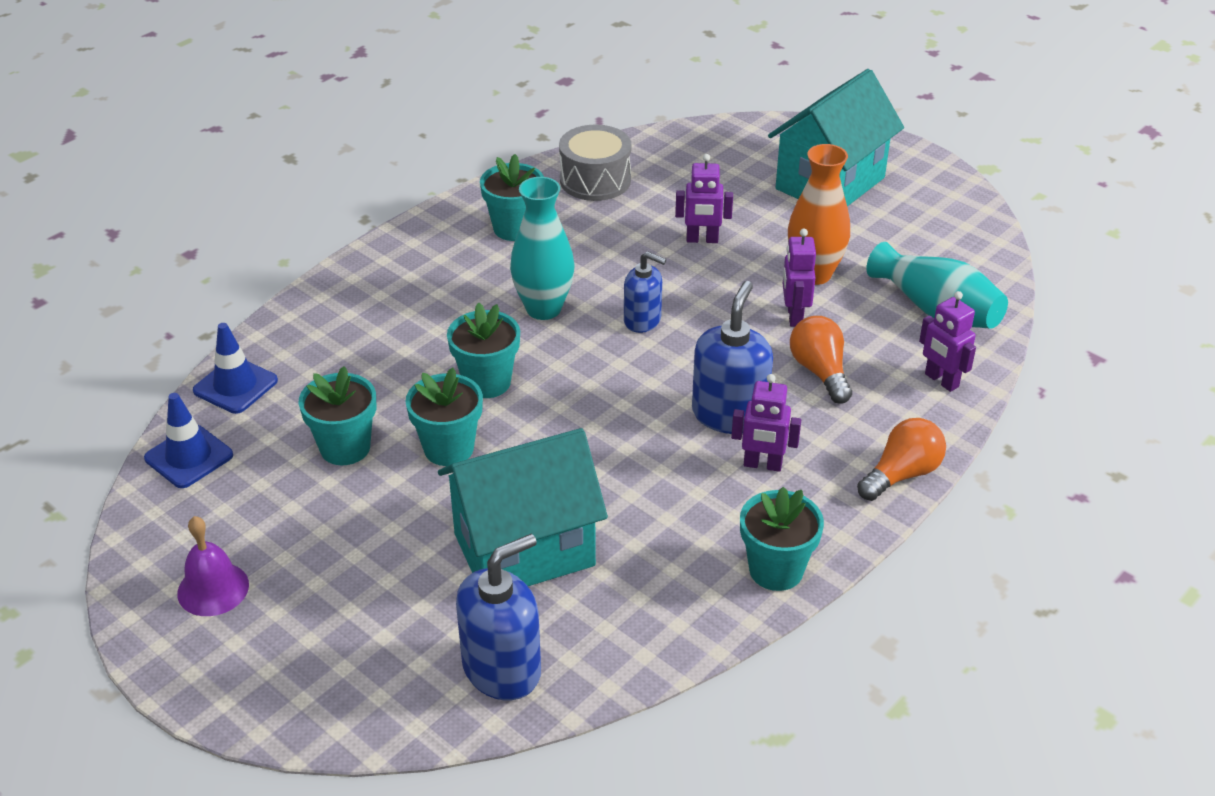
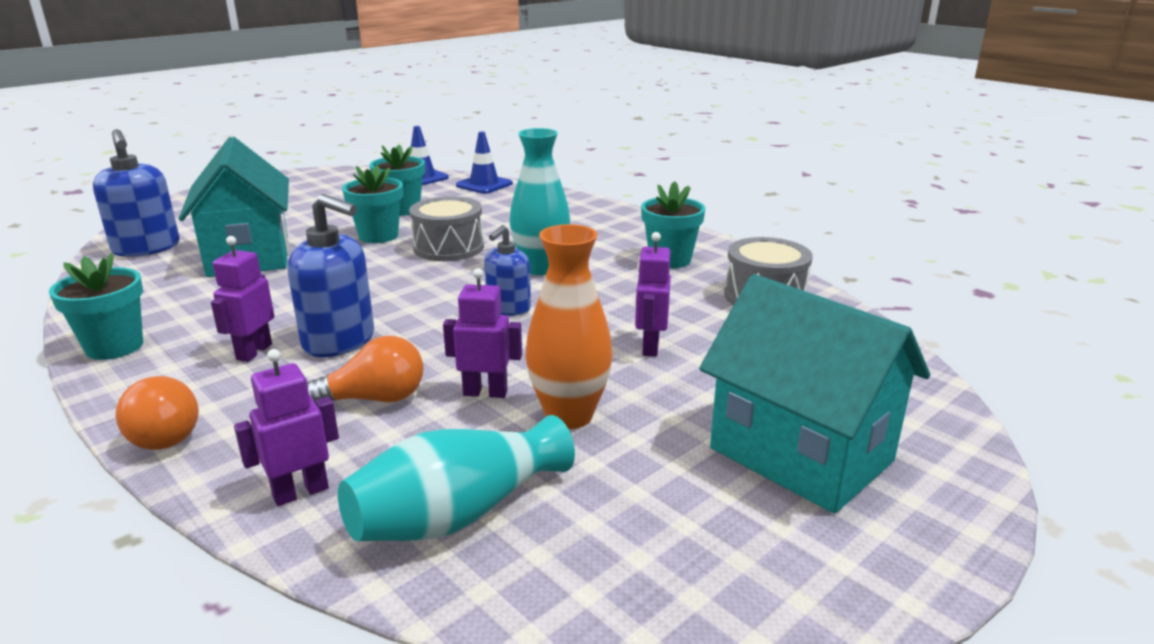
camera: 95 degrees right, 15 degrees down
purple bell [177,516,249,616] -> none
turquoise flower pot [447,303,520,398] -> grey drum [409,196,484,261]

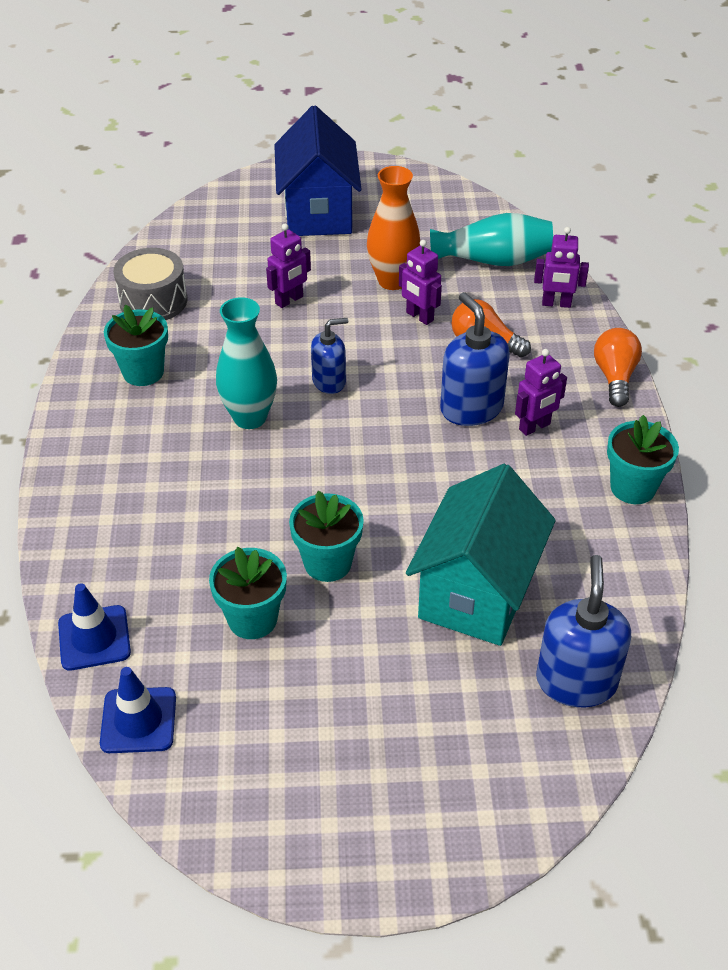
camera: 140 degrees left, 20 degrees up
grey drum [409,196,484,261] -> none
turquoise house [699,274,930,514] -> blue house [274,106,362,236]

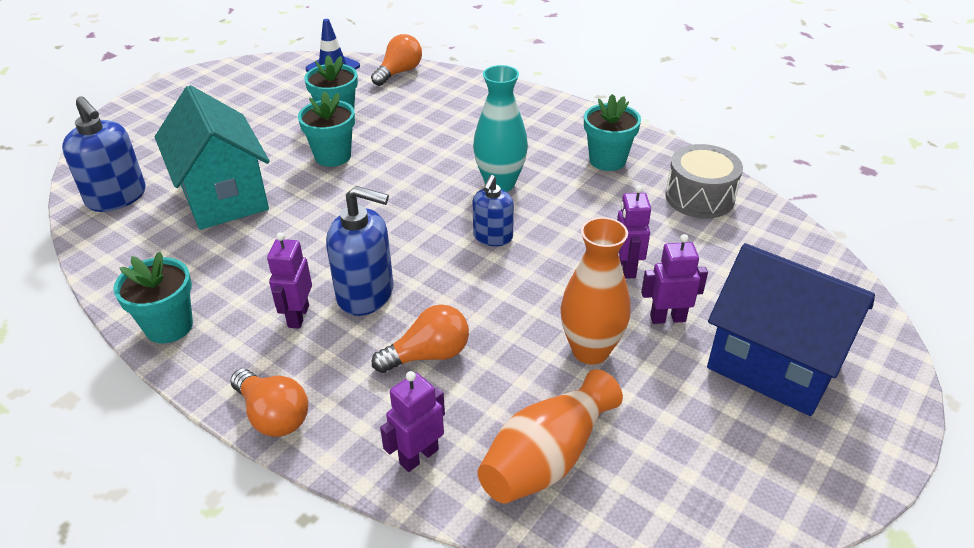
camera: 130 degrees right, 5 degrees down
blue traffic cone [58,583,131,671] -> orange light bulb [371,34,422,86]
purple robot [399,240,442,325] -> purple robot moved to [641,234,708,324]
turquoise vase [430,213,553,266] -> orange vase [478,369,623,504]

